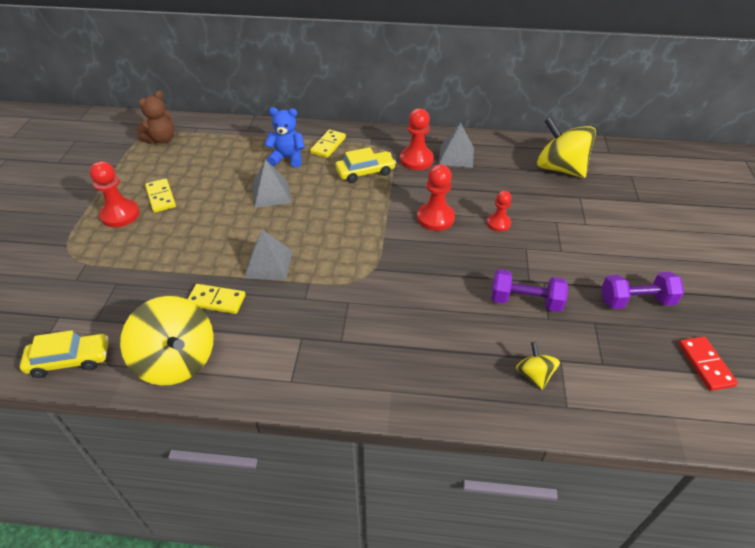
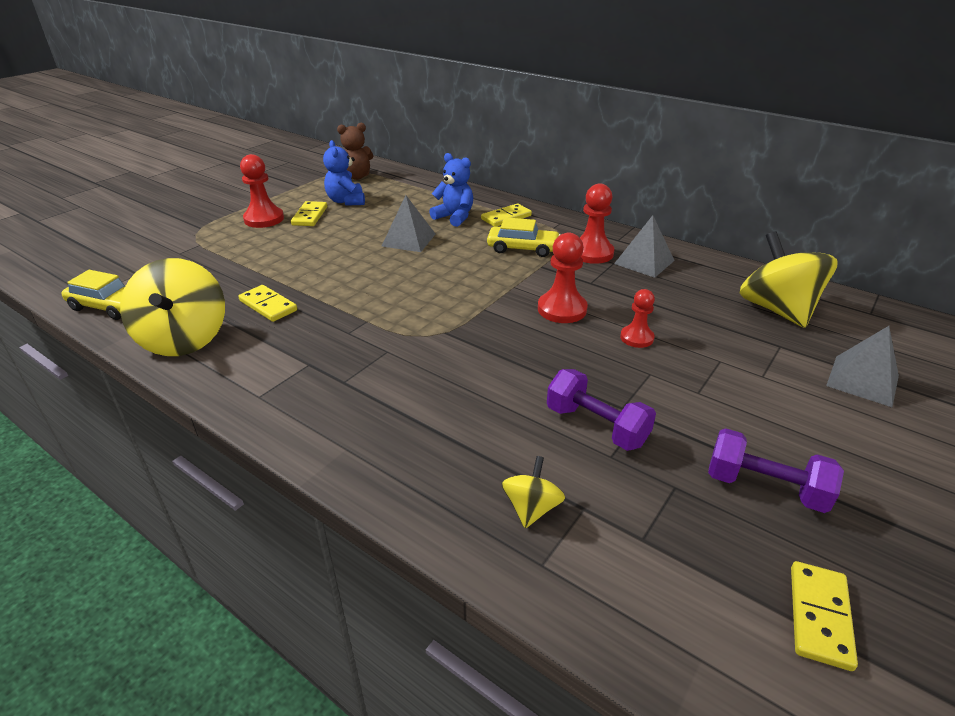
camera: 30 degrees right, 10 degrees down
grey pyramid [244,230,292,280] -> grey pyramid moved to [826,326,899,407]
red domino [678,336,738,391] -> yellow domino [791,561,858,671]
none -> blue teddy bear [323,140,365,206]

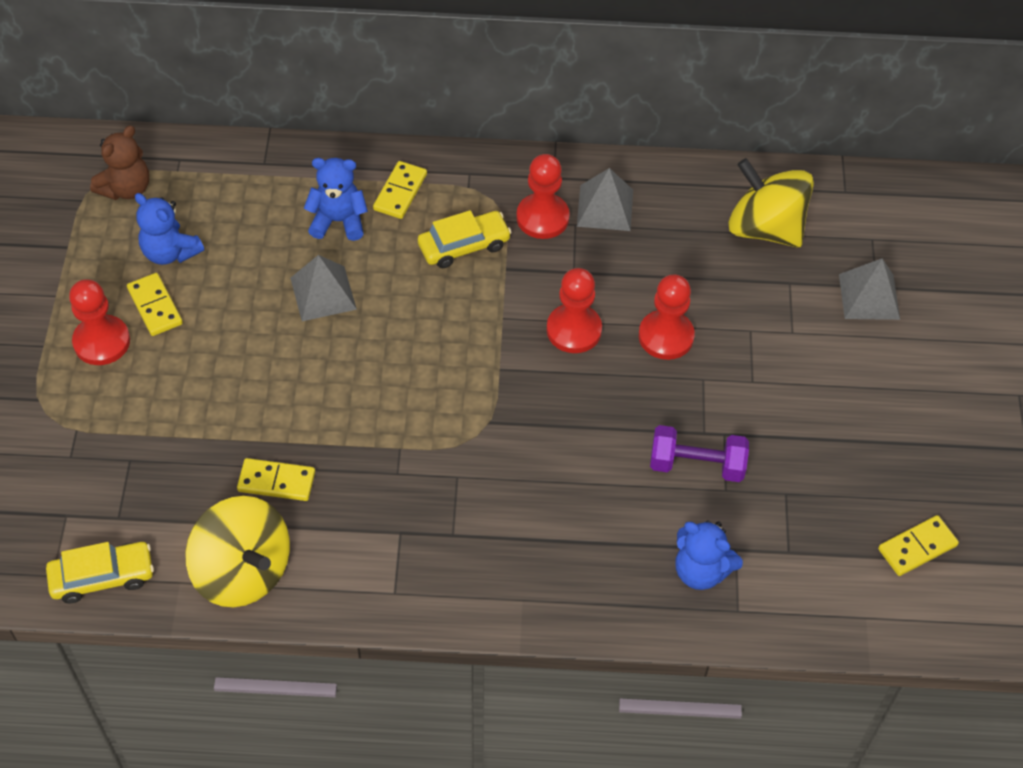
camera: 35 degrees left, 20 degrees up
yellow spinning top [501,456,565,528] -> blue teddy bear [676,520,743,590]
red pawn [620,289,655,348] -> red pawn [639,274,695,360], size x1.59
purple dumbbell [708,428,844,513] -> none
yellow domino [791,561,858,671] -> yellow domino turned 75 degrees clockwise [878,515,959,576]

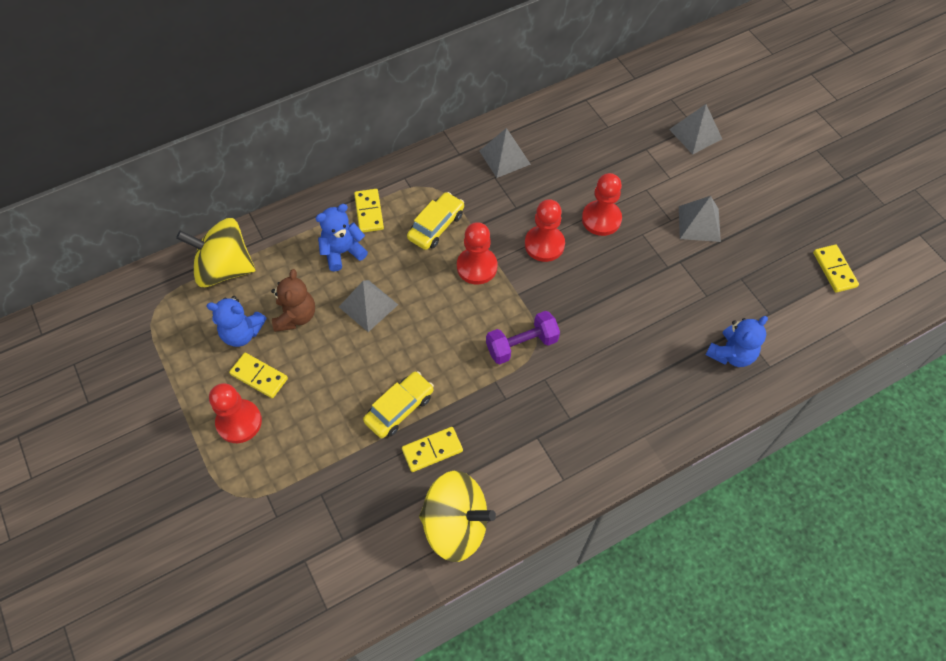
camera: 30 degrees left, 5 degrees up
yellow car [46,542,154,603] -> yellow car moved to [363,371,434,438]
brown teddy bear [90,125,149,200] -> brown teddy bear moved to [271,269,315,332]
red pawn [516,154,570,239] -> red pawn moved to [457,222,497,284]
purple dumbbell [650,425,749,482] -> purple dumbbell moved to [486,311,560,364]
blue teddy bear [676,520,743,590] -> blue teddy bear turned 45 degrees counterclockwise [706,316,768,367]
yellow spinning top [728,158,814,248] -> yellow spinning top moved to [176,218,256,287]
yellow domino [878,515,959,576] -> yellow domino turned 45 degrees counterclockwise [813,245,859,293]
none -> grey pyramid [679,196,721,242]

